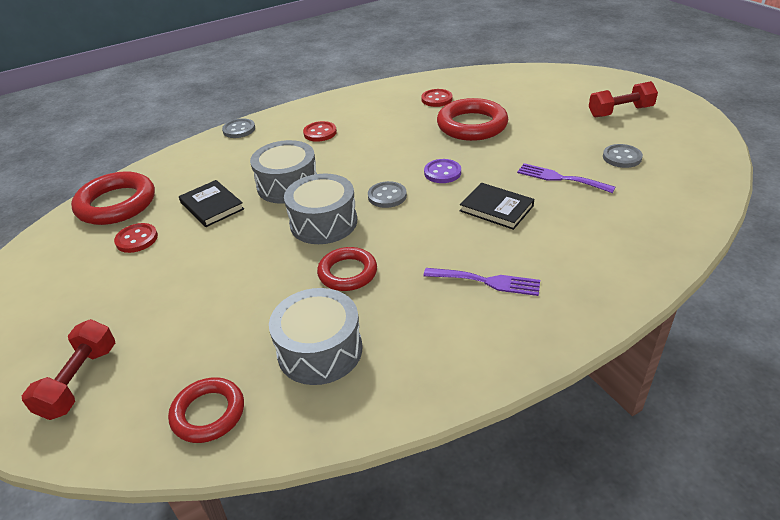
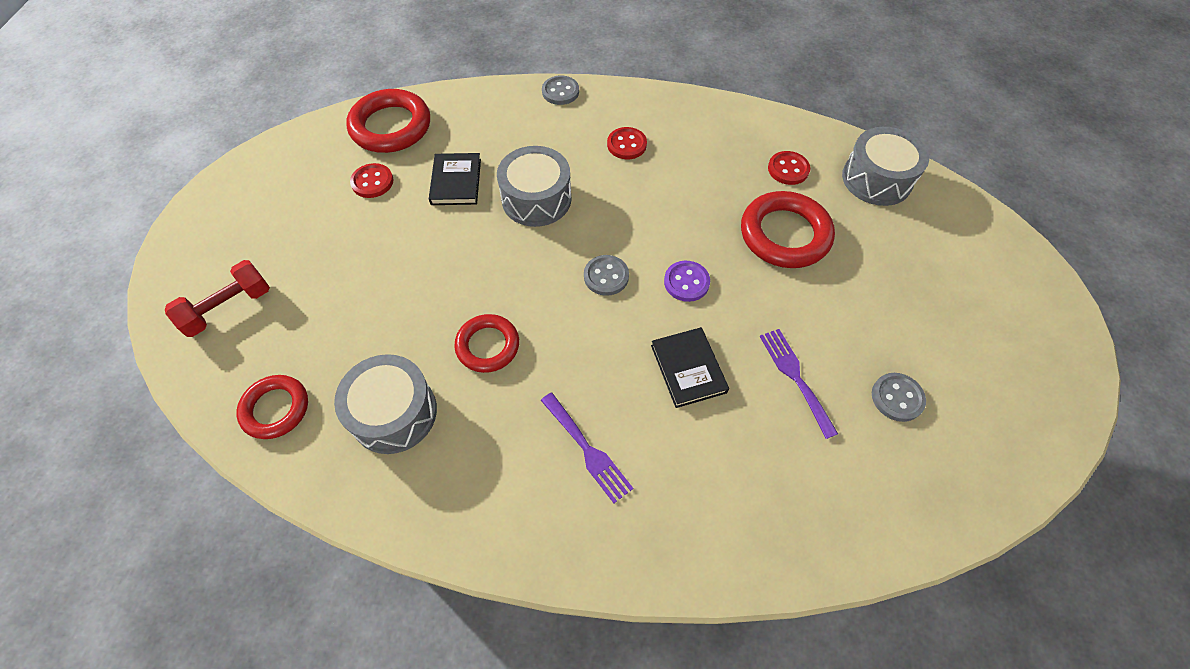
camera: 35 degrees right, 20 degrees up
grey drum [284,174,357,244] -> grey drum moved to [842,127,929,206]
red dumbbell [589,81,658,117] -> none

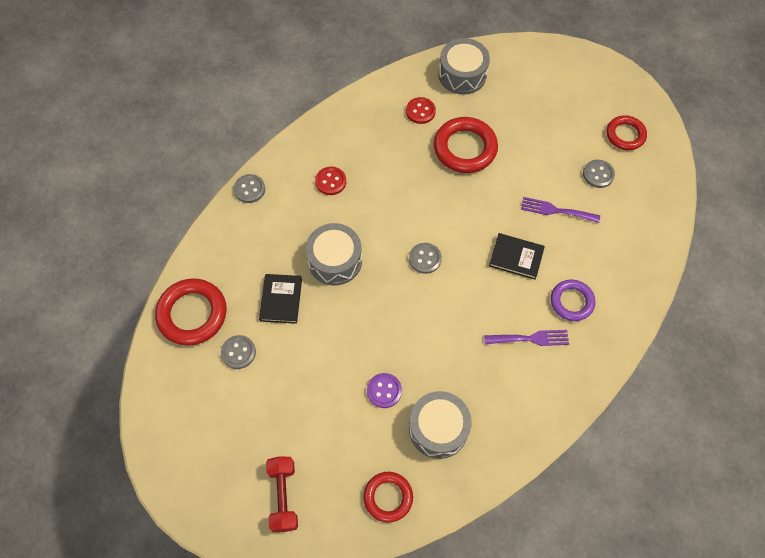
camera: 55 degrees left, 5 degrees up
red button [350,163,393,198] -> grey button [221,335,256,369]
black book [429,153,481,205] -> black book turned 60 degrees clockwise [259,274,302,324]
red ring [454,314,519,373] -> red ring moved to [606,115,647,150]
purple button [664,261,710,302] -> purple button moved to [367,373,402,408]
none -> purple ring [551,280,595,321]

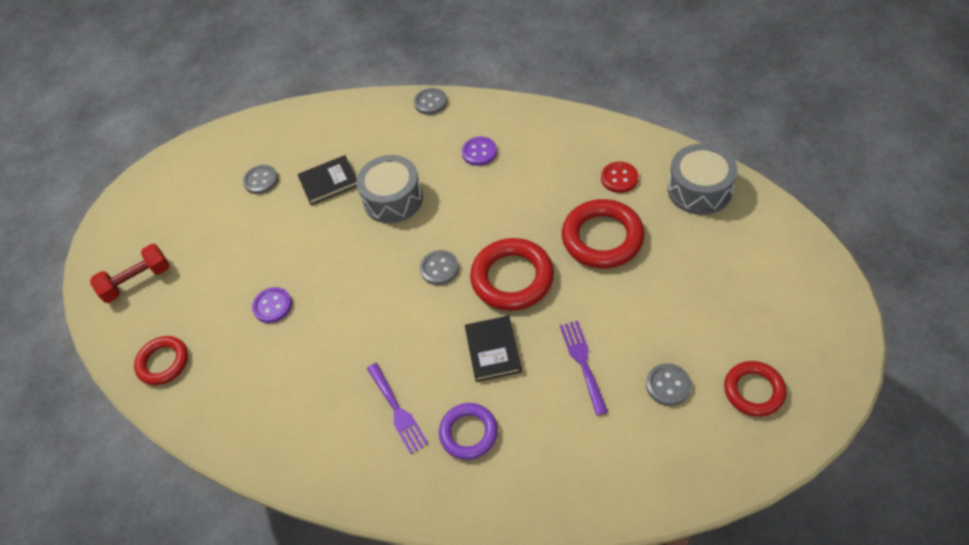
camera: 70 degrees right, 10 degrees down
red ring [155,278,227,345] -> red ring moved to [470,238,554,311]
red button [315,167,346,195] -> purple button [462,137,497,166]
grey drum [409,391,472,459] -> none

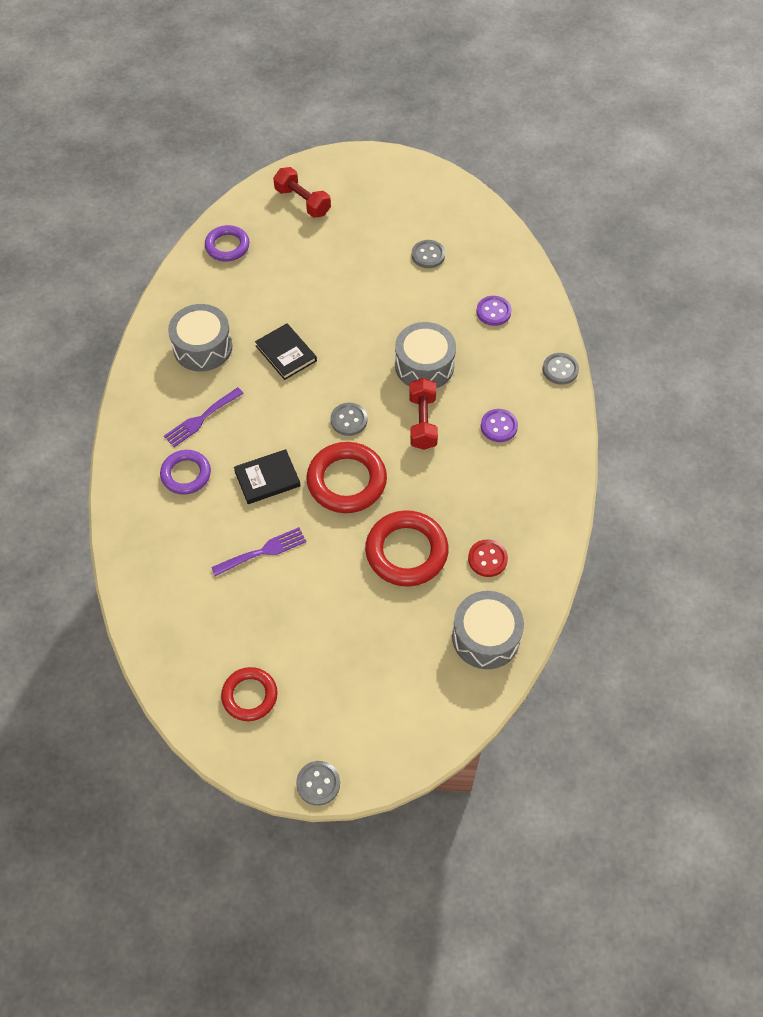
camera: 70 degrees right, 5 degrees up
red ring [134,336,188,385] -> purple ring [205,225,249,261]
purple button [252,287,292,323] -> purple button moved to [476,296,512,326]
black book [297,155,357,205] -> black book moved to [255,323,317,380]
grey button [646,363,692,406] -> grey button moved to [296,761,340,806]
none -> grey drum [168,304,232,371]
none -> red dumbbell [409,378,438,450]

